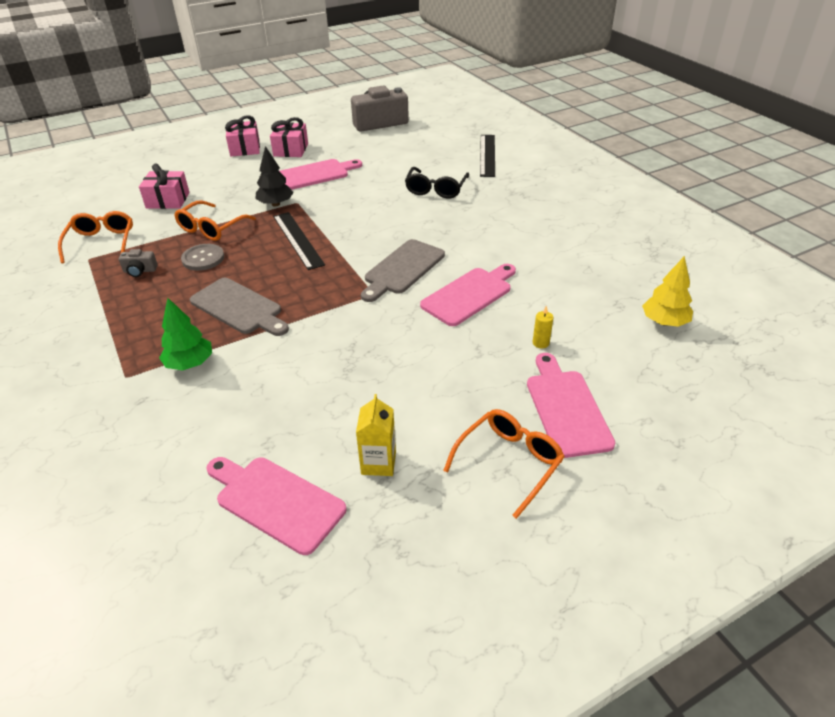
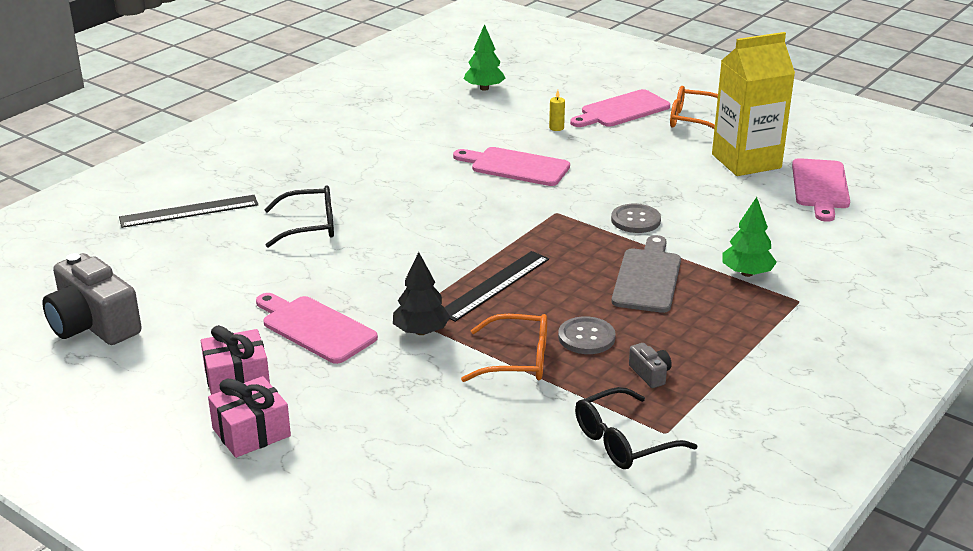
camera: 115 degrees left, 10 degrees down
orange glasses [58,211,133,263] -> black glasses [575,387,698,469]
pink gift [139,163,190,209] -> none
yellow carton [356,394,396,476] -> yellow carton [712,32,795,176], size x2.08
grey cutting board [361,239,445,302] -> none
yellow tree [642,256,693,327] -> green tree [464,24,505,91]
none -> grey button [611,204,661,233]

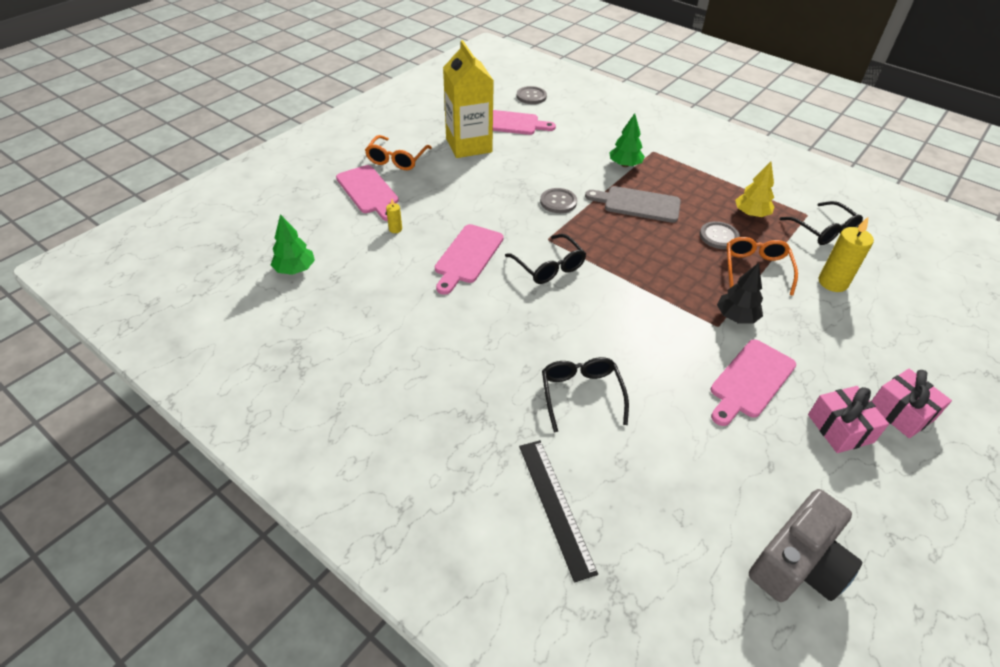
camera: 90 degrees left, 15 degrees up
black ruler [444,251,549,322] -> none
grey camera [629,343,672,388] -> yellow tree [735,162,775,217]
none -> black glasses [505,234,586,284]
none -> grey button [517,86,547,104]
none -> yellow candle [819,217,874,292]

